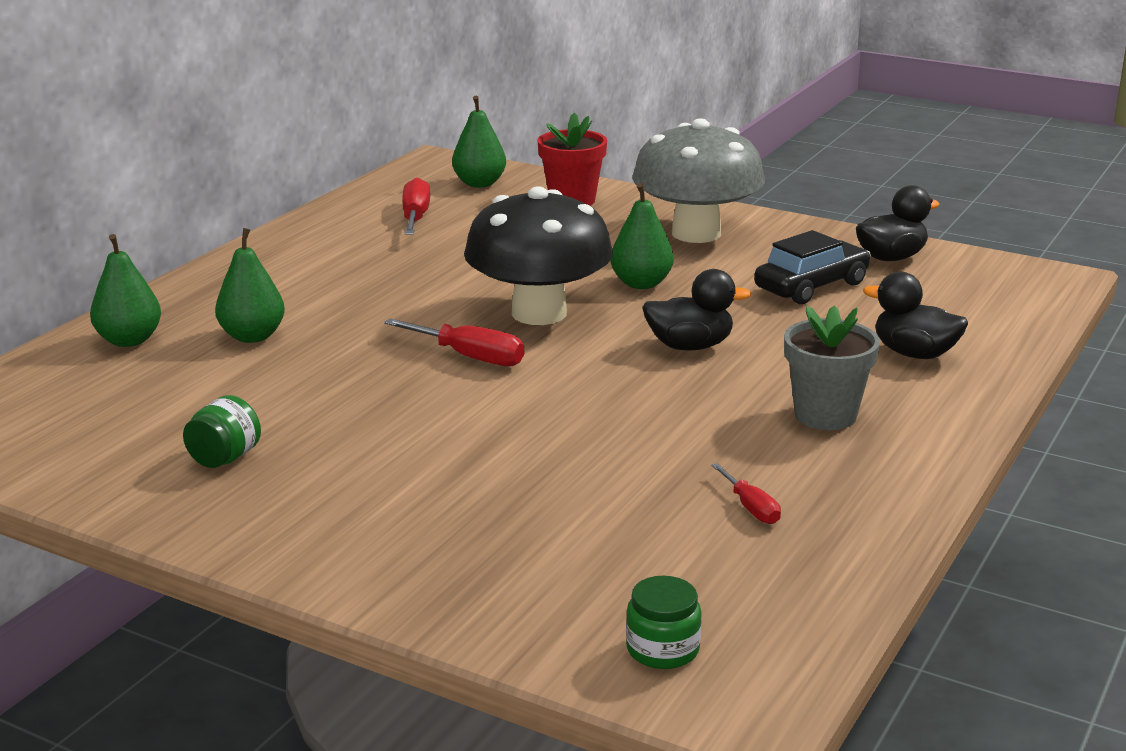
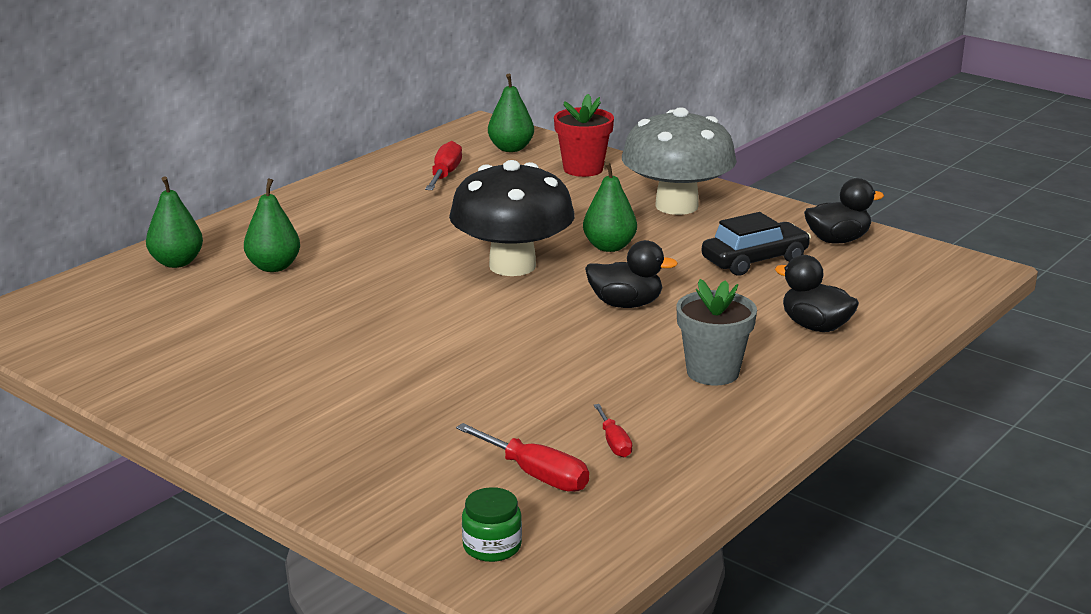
camera: 10 degrees right, 0 degrees up
green jar [183,395,261,468] -> none
red screwdriver [384,318,524,366] -> red screwdriver moved to [456,423,589,492]

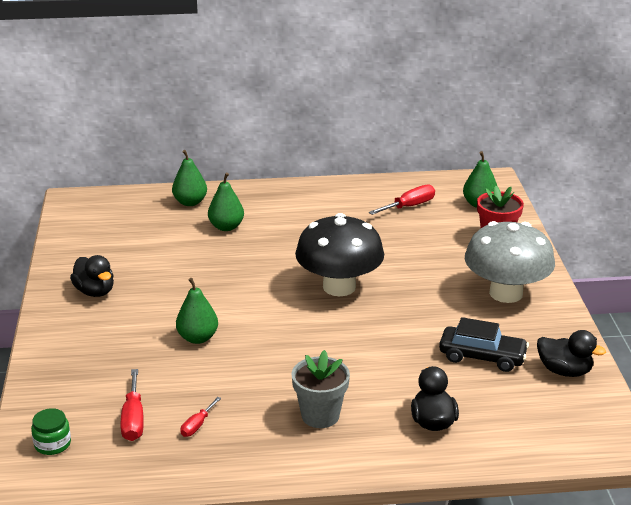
camera: 45 degrees right, 5 degrees up
green pear [583,162,637,252] -> green pear moved to [176,278,218,344]
black duck [585,240,678,308] -> black duck moved to [70,255,114,297]

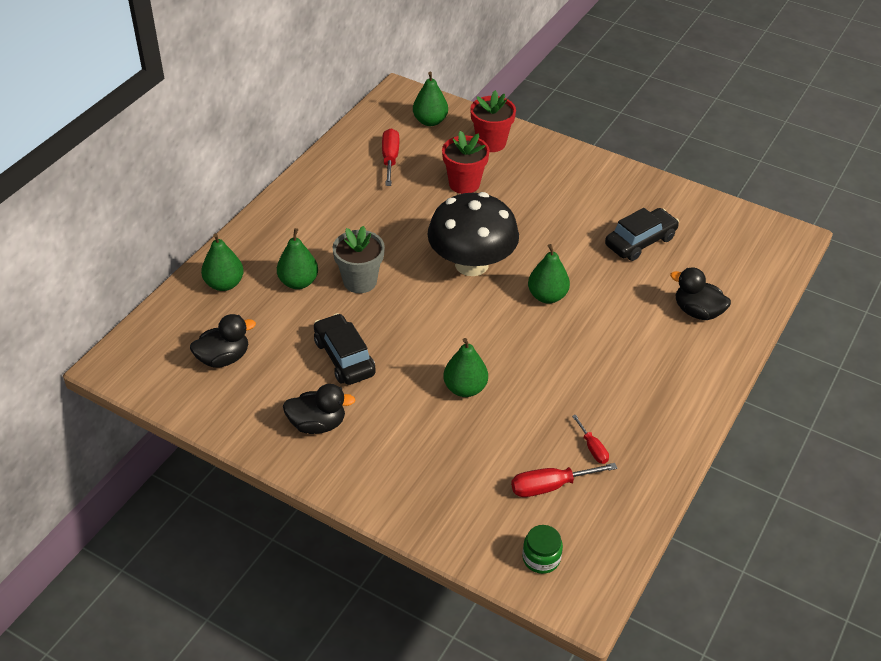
camera: 55 degrees left, 15 degrees up
red screwdriver [120,369,144,441] -> red screwdriver turned 135 degrees clockwise [511,463,617,497]
grey flower pot [291,350,350,428] -> grey flower pot moved to [333,226,385,293]
grey mushroom [465,221,555,303] -> none
black duck [537,330,606,377] -> black duck moved to [190,314,256,367]
none -> black car [314,313,376,385]
none -> red flower pot [442,131,490,194]
none -> green pear [528,244,570,304]

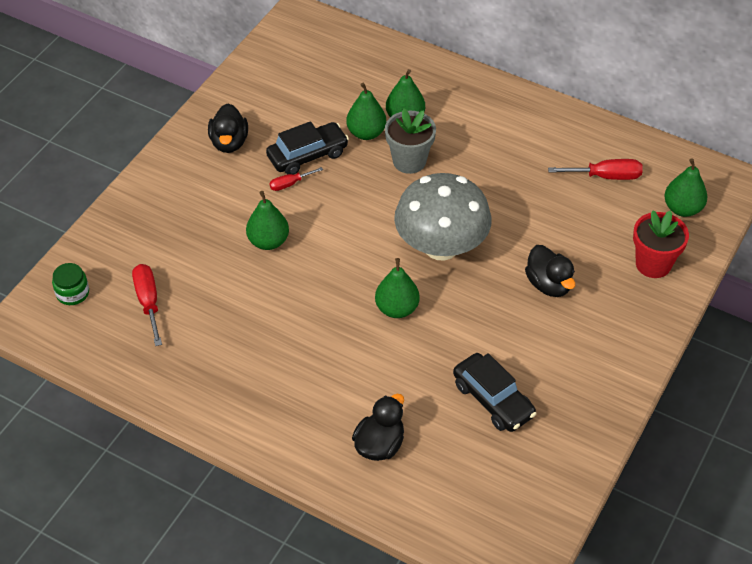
camera: 90 degrees right, 5 degrees up
black duck [190,314,256,367] -> black duck moved to [525,245,576,297]
green pear [201,233,244,291] -> green pear moved to [346,83,386,140]
black mushroom [427,192,519,276] -> grey mushroom [394,173,492,260]
red flower pot [442,131,490,194] -> none
red screwdriver [572,415,609,464] -> red screwdriver moved to [269,167,323,191]

